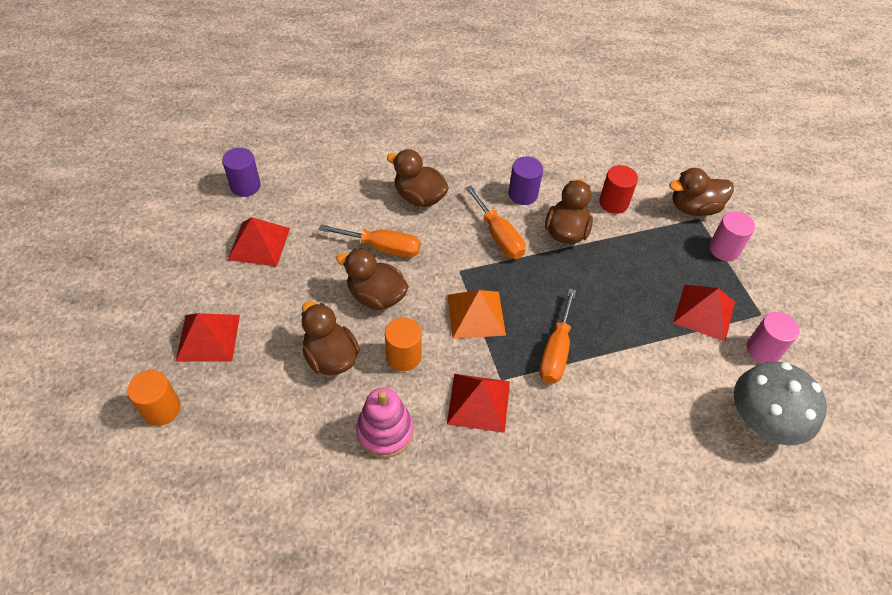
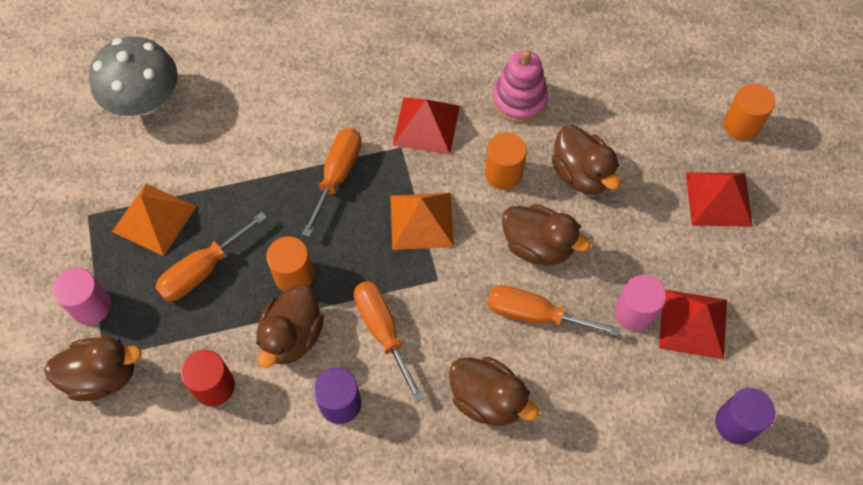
camera: 175 degrees left, 10 degrees up
red pyramid [673,285,735,342] -> orange pyramid [112,184,196,256]
pink cylinder [747,312,799,363] -> pink cylinder moved to [615,275,666,332]
none -> orange screwdriver [155,212,267,301]
none -> orange cylinder [267,236,314,292]

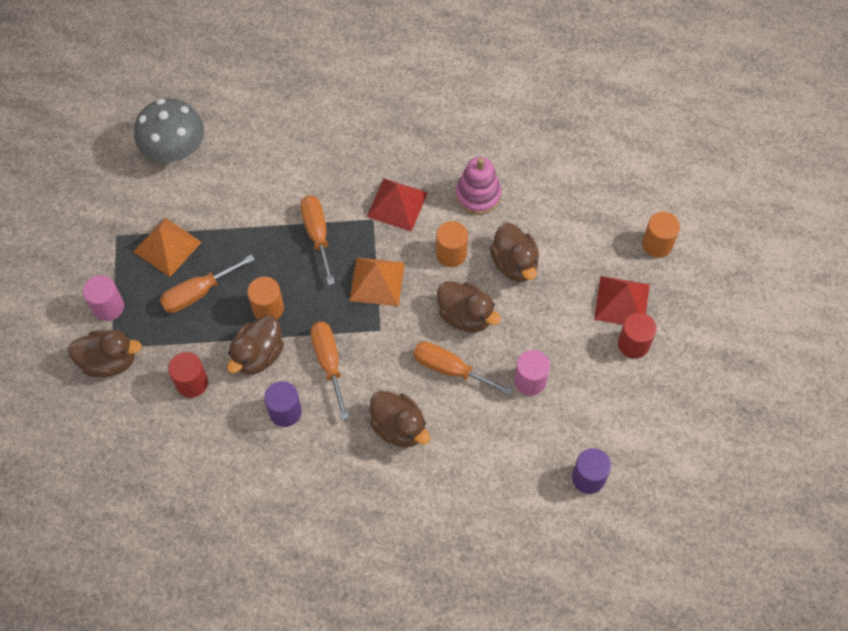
camera: 10 degrees right, 0 degrees up
orange screwdriver [302,128,362,237] -> orange screwdriver turned 45 degrees counterclockwise [300,195,335,285]
red pyramid [659,290,727,359] -> none
none -> red cylinder [618,313,657,359]

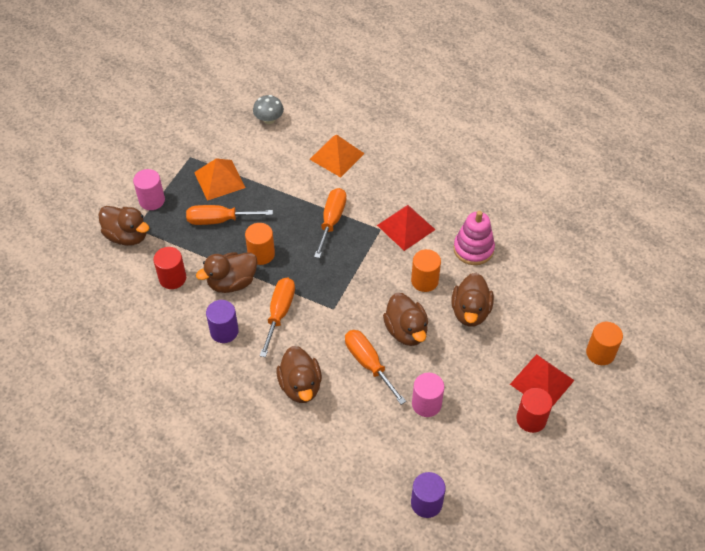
camera: 30 degrees right, 10 degrees down
grey mushroom [134,98,204,163] -> grey mushroom [253,95,284,124], size x0.54
orange pyramid [349,257,405,306] -> orange pyramid moved to [309,135,365,177]

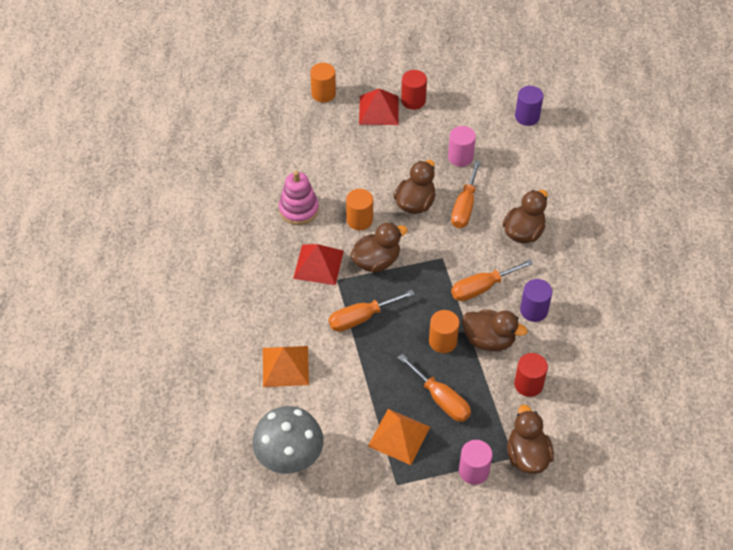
camera: 130 degrees left, 0 degrees up
grey mushroom [253,95,284,124] -> grey mushroom [252,406,323,474], size x1.84
brown duck [451,273,494,327] -> brown duck moved to [350,223,408,273]

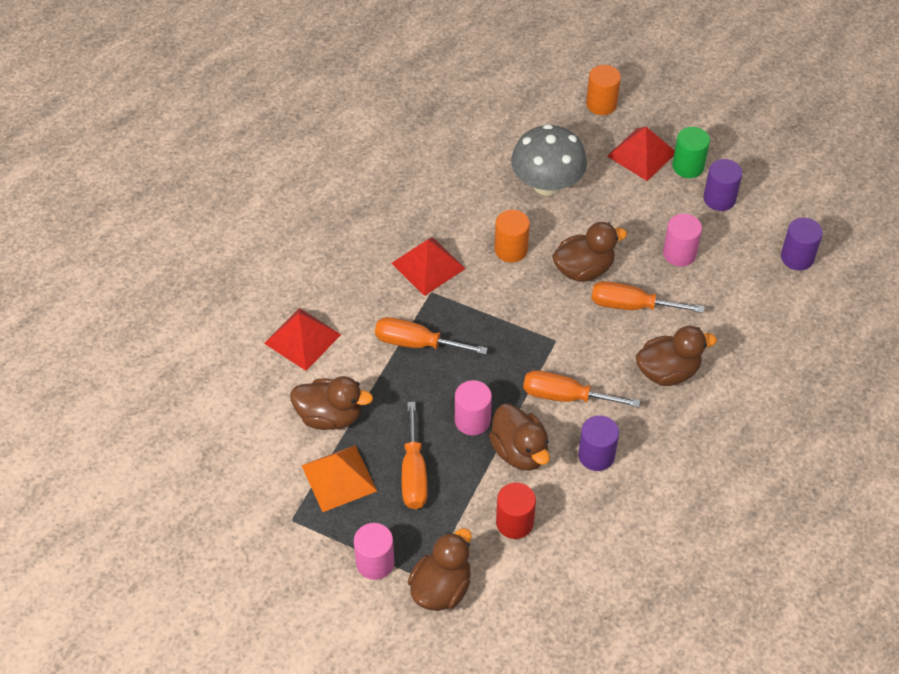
camera: 40 degrees right, 0 degrees up
grey mushroom [252,406,323,474] -> grey mushroom moved to [511,124,587,195]
orange pyramid [263,346,309,387] -> red pyramid [264,308,341,371]
pink stacking toy [279,171,319,225] -> none
brown duck [350,223,408,273] -> brown duck moved to [290,376,373,430]
red cylinder [401,70,427,110] -> green cylinder [672,127,710,178]
orange cylinder [429,310,460,353] -> pink cylinder [455,380,492,435]
orange screwdriver [451,160,481,228] -> orange screwdriver turned 45 degrees clockwise [592,281,705,313]
none -> purple cylinder [703,159,742,211]

